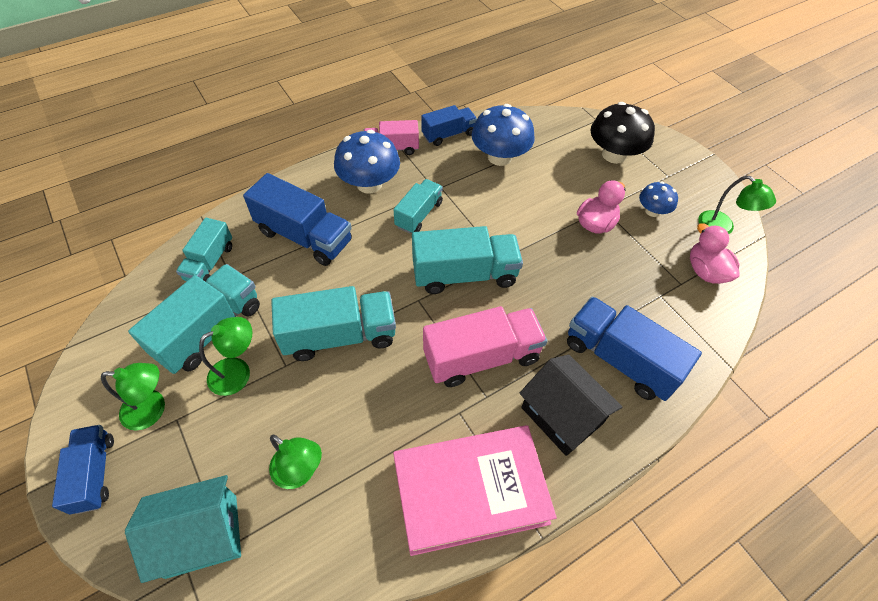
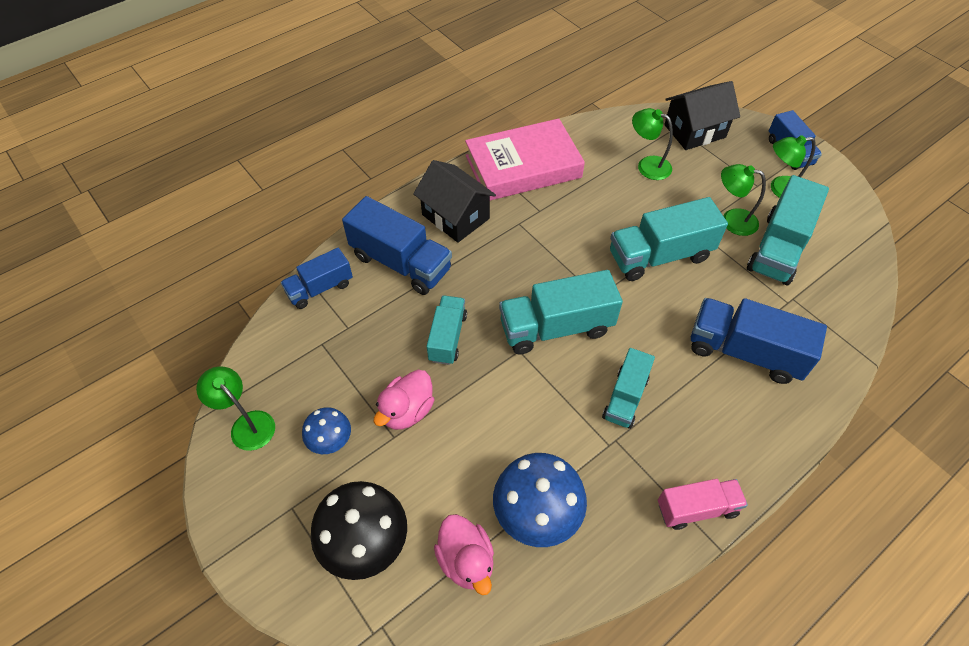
camera: 175 degrees right, 0 degrees up
turquoise house [125,475,241,583] -> black house [664,81,740,150]
turquoise truck [176,218,232,282] -> turquoise truck moved to [427,296,467,365]
green lamp [199,317,252,396] -> green lamp turned 60 degrees clockwise [721,164,766,236]
blue mushroom [334,130,400,193] -> none
blue truck [421,105,477,146] -> blue truck moved to [281,248,353,309]
pink truck [423,306,547,387] -> none
pink duck [690,223,740,284] -> pink duck moved to [434,514,494,595]

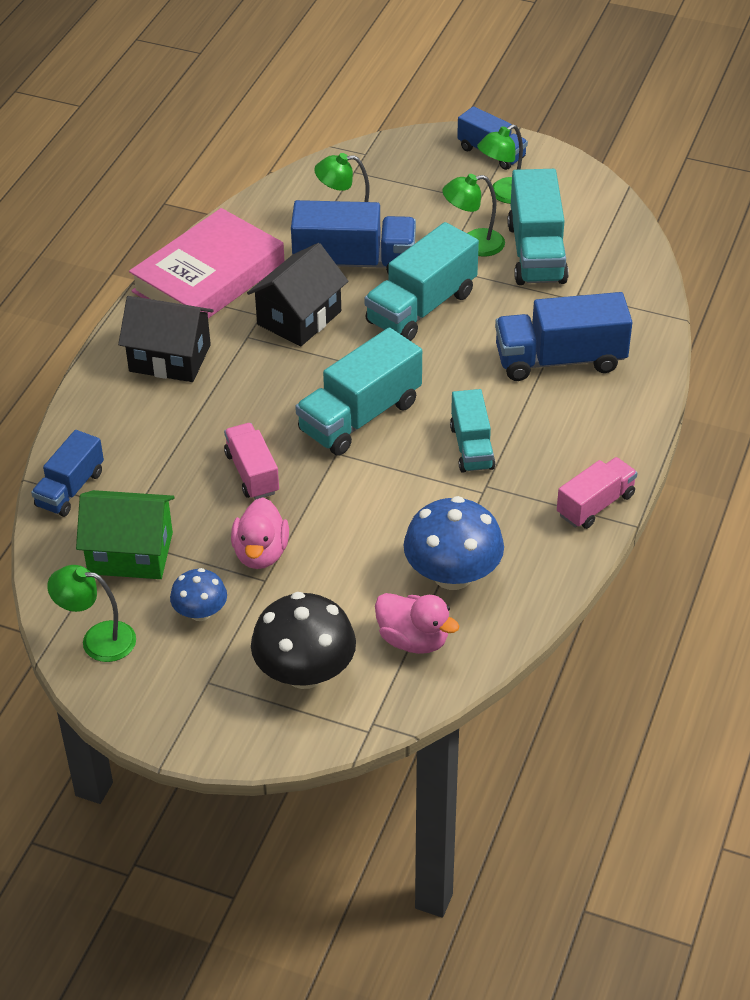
camera: 30 degrees left, 10 degrees down
blue truck [342,196,452,295] -> blue truck moved to [291,200,416,274]
turquoise truck [427,296,467,365] -> pink truck [224,423,279,500]
black house [664,81,740,150] -> black house moved to [247,243,348,346]
none -> green house [76,490,175,579]

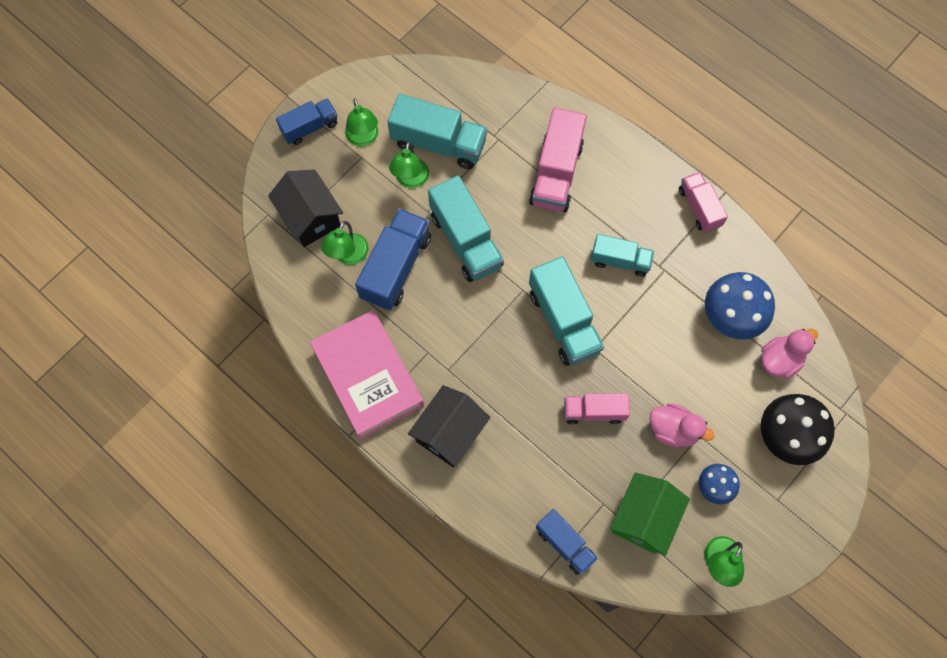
camera: 70 degrees left, 25 degrees up
black house [247,243,348,346] -> black house moved to [268,170,343,247]
blue truck [495,292,632,381] -> pink truck [529,108,587,212]

